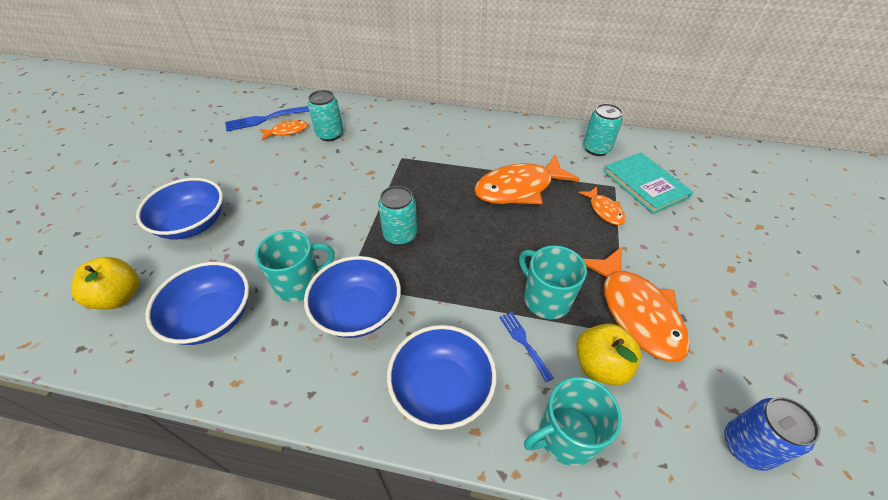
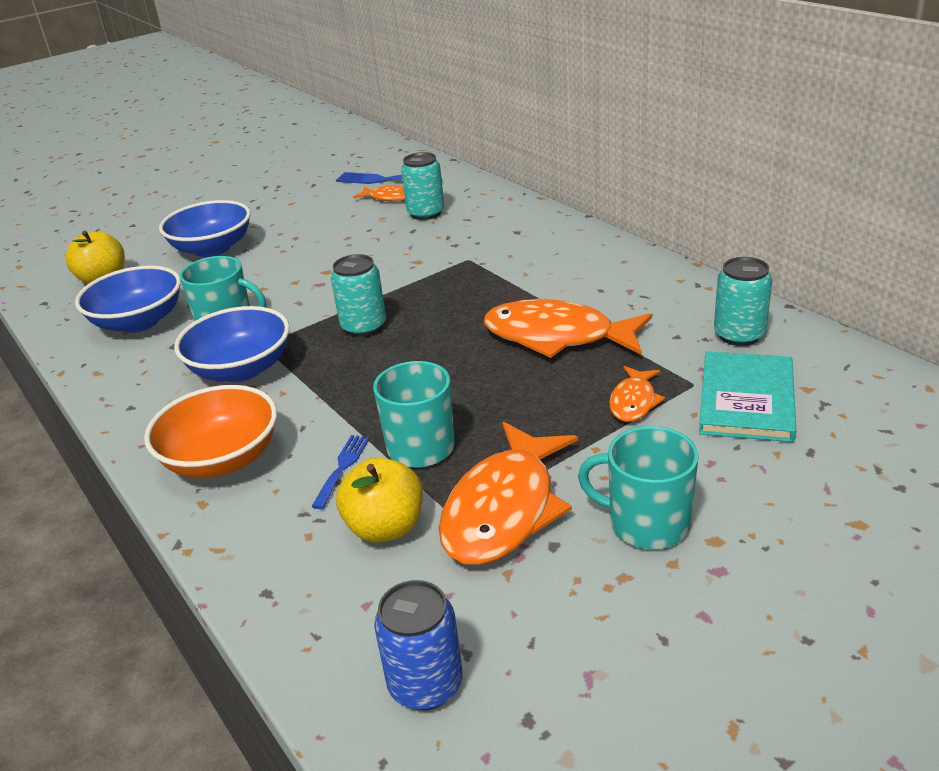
camera: 45 degrees right, 15 degrees down
blue bowl [387,325,497,430] -> orange bowl [144,385,277,478]
turquoise mug [524,377,622,466] -> turquoise mug moved to [578,426,699,549]

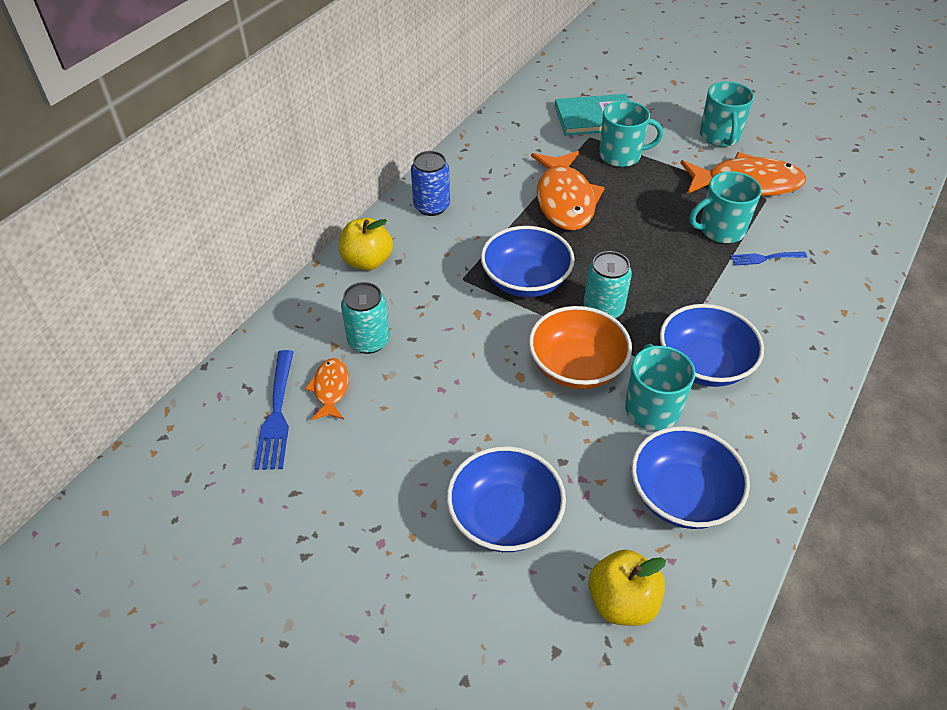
camera: 115 degrees left, 15 degrees up
orange bowl [144,385,277,478] -> orange bowl moved to [529,306,632,389]
yellow apple [336,457,423,543] -> yellow apple moved to [339,218,393,271]
blue can [374,580,463,710] -> blue can moved to [411,151,450,216]
orange fish [609,366,665,422] -> turquoise mug [599,100,663,167]
turquoise can [714,257,772,346] -> none
none -> blue bowl [481,226,575,297]

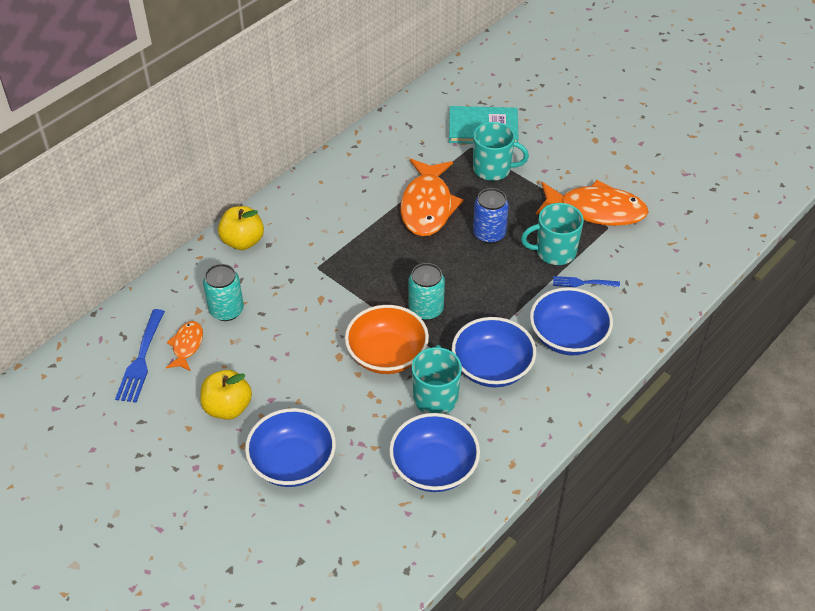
camera: 10 degrees right, 0 degrees up
blue can [411,151,450,216] -> blue can moved to [473,188,509,244]
blue bowl [481,226,575,297] -> blue bowl moved to [530,287,613,355]
yellow apple [588,550,666,626] -> yellow apple moved to [200,370,252,420]
turquoise mug [700,81,754,147] -> none

